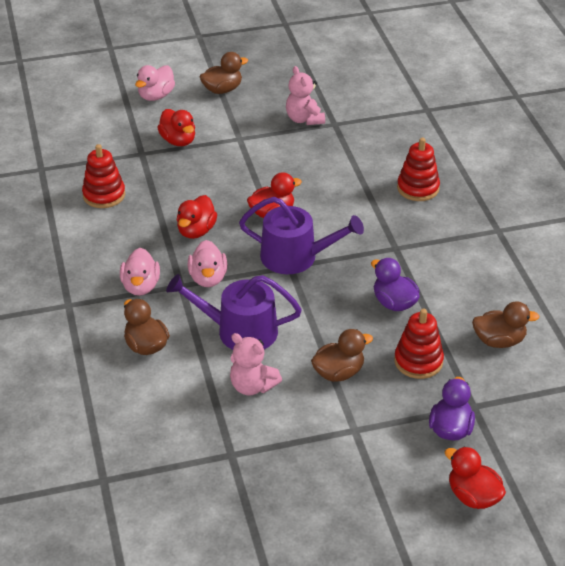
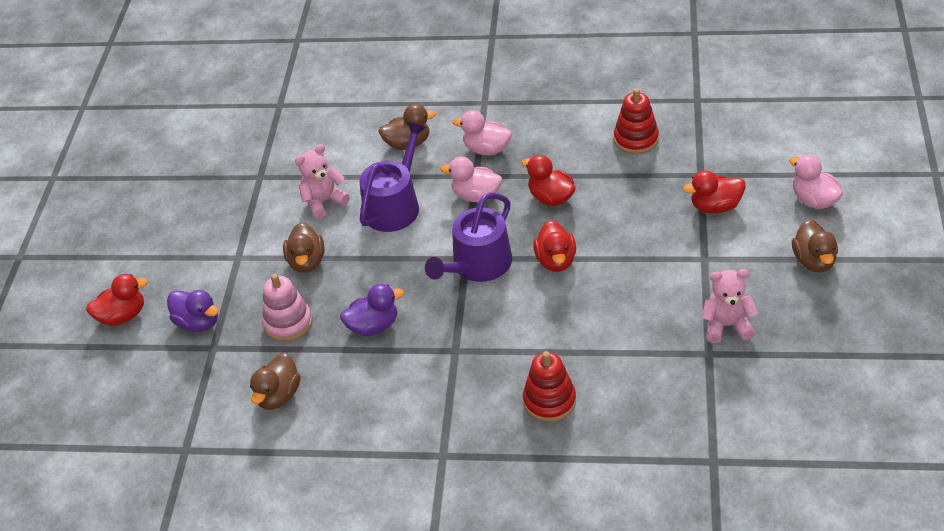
camera: 115 degrees right, 5 degrees up
red stacking toy [394,309,444,379] -> pink stacking toy [262,274,313,342]

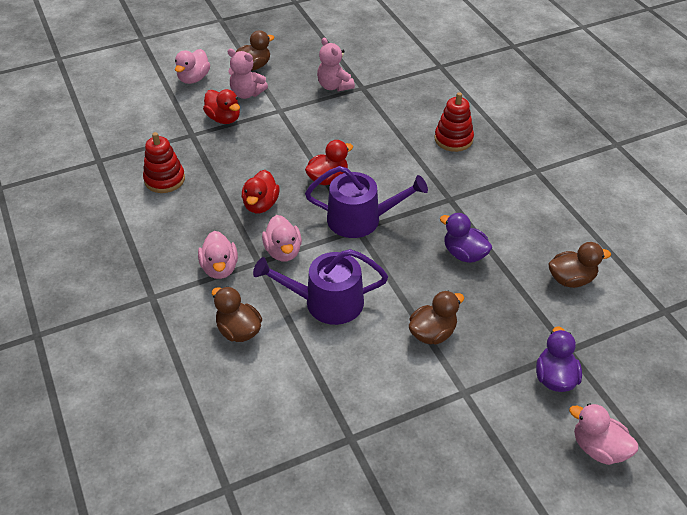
camera: 125 degrees left, 0 degrees up
red duck [86,274,148,326] -> pink duck [569,403,638,465]
pink stacking toy [262,274,313,342] -> none
pink teddy bear [295,144,350,219] -> pink teddy bear moved to [228,49,268,99]

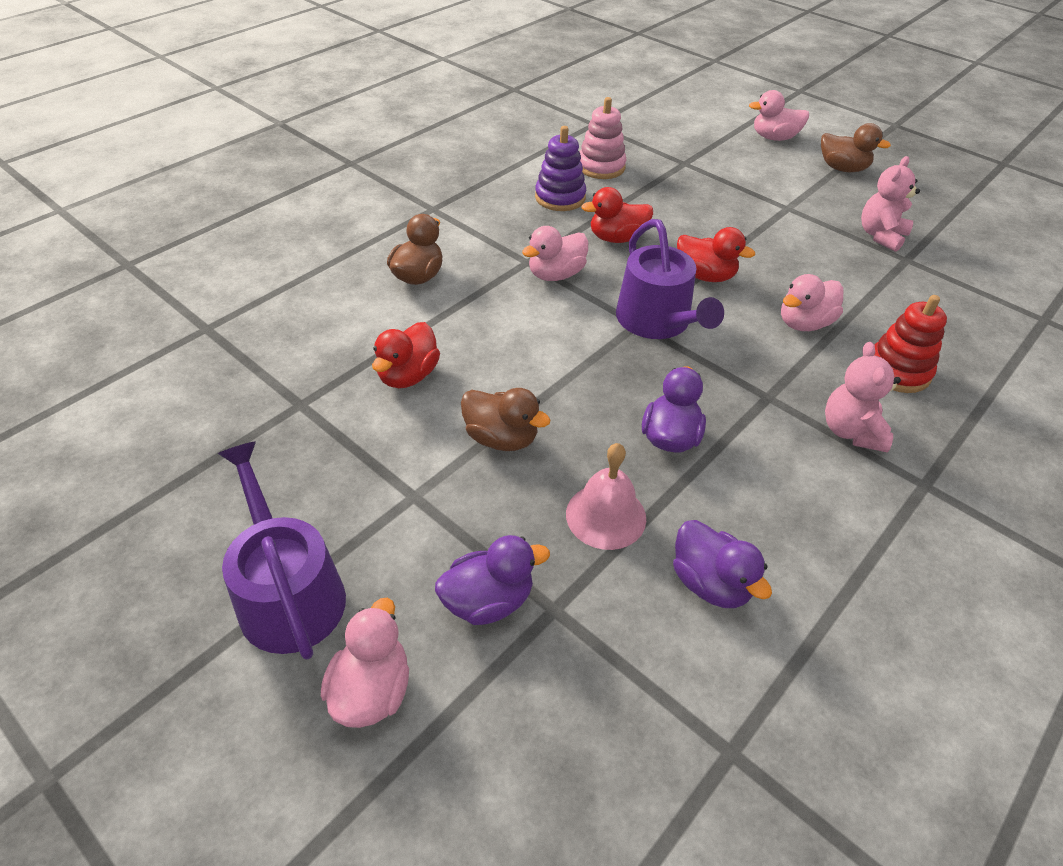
camera: 65 degrees right, 0 degrees up
red stacking toy [143,132,185,193] -> pink stacking toy [580,97,626,179]
pink duck [198,231,238,279] -> pink duck moved to [781,274,843,331]
red duck [203,89,240,124] -> red duck moved to [372,322,440,388]
pink teddy bear [228,49,268,99] -> pink teddy bear moved to [825,342,901,452]
purple watering can [253,249,388,325] -> purple watering can moved to [218,441,346,660]
brown duck [548,242,611,288] -> purple duck [673,520,772,608]
none -> purple stacking toy [535,126,586,211]
none -> pink bell [566,443,646,550]

